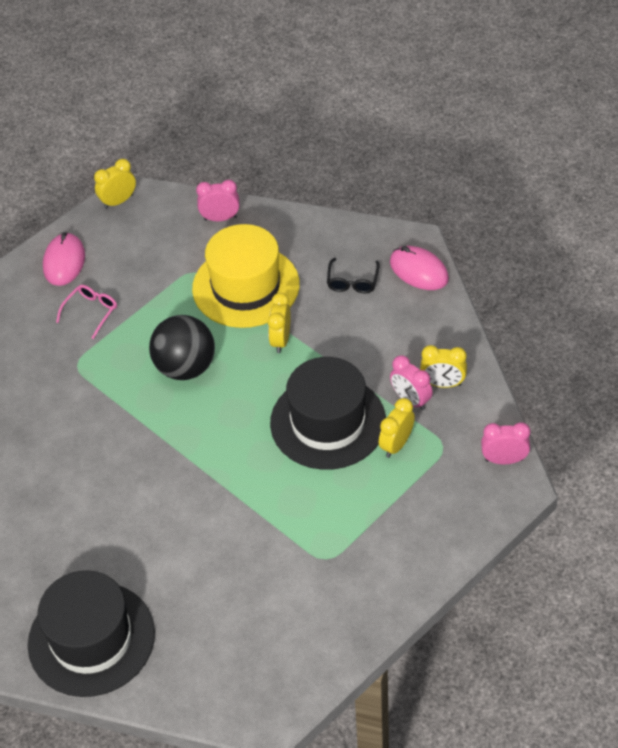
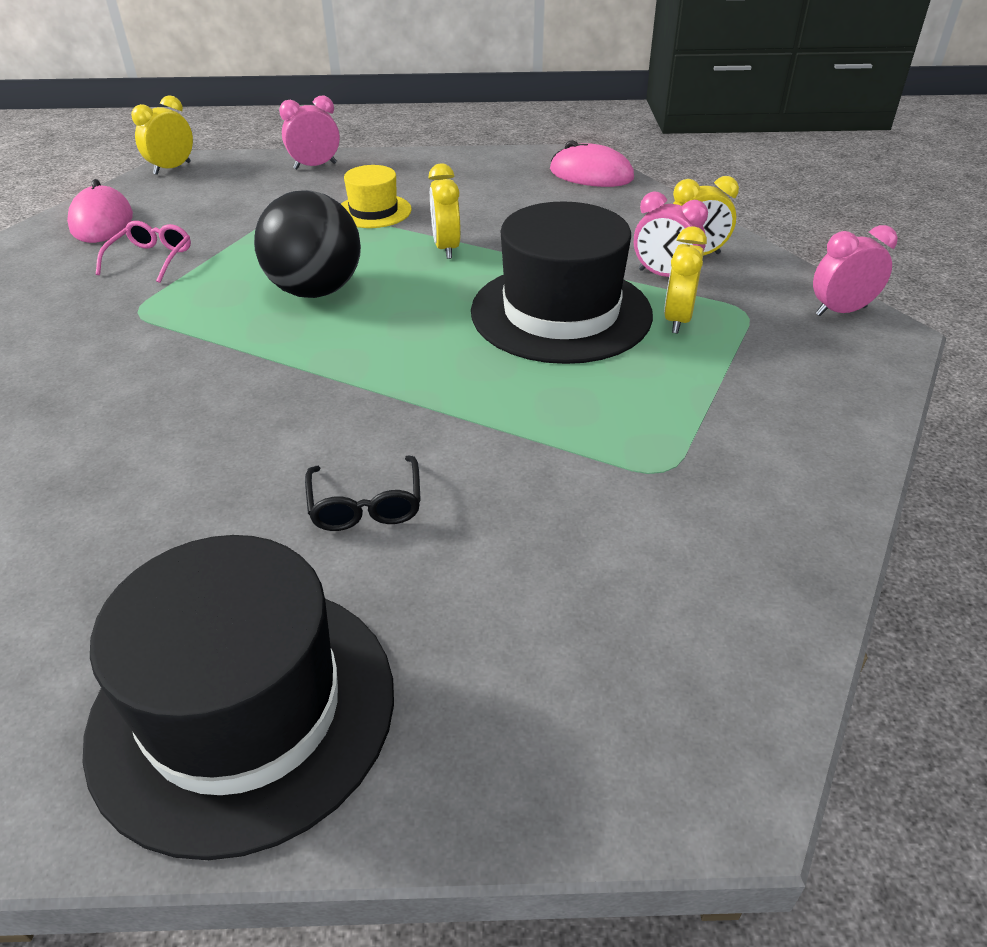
camera: 20 degrees left, 10 degrees down
yellow hat [192,224,300,328] -> yellow hat [341,165,412,228], size x0.50
black glasses [327,258,380,293] -> black glasses moved to [305,456,421,531]

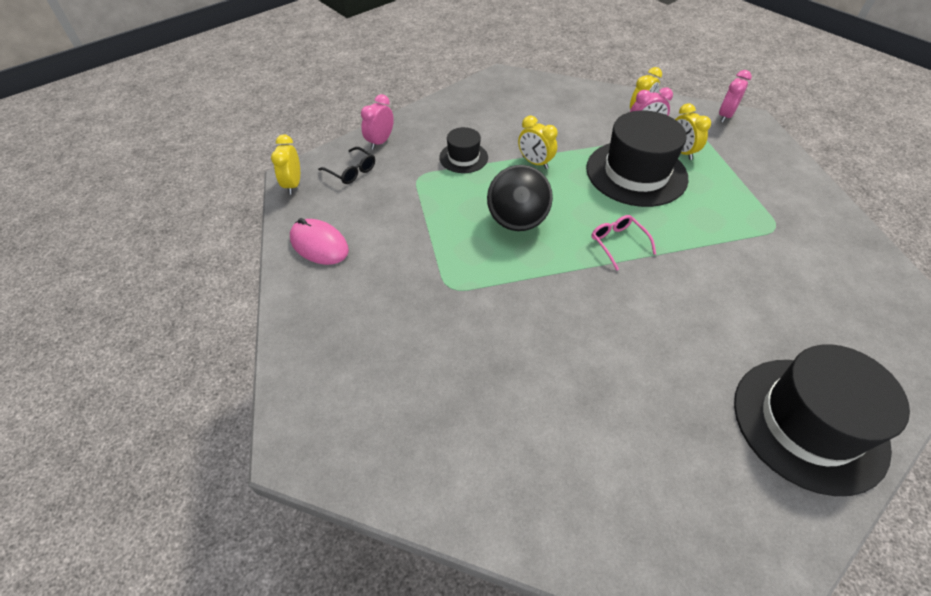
camera: 40 degrees left, 10 degrees up
pink glasses [96,221,191,283] -> pink glasses moved to [591,215,656,270]
black glasses [305,456,421,531] -> black glasses moved to [318,147,375,184]
yellow hat [341,165,412,228] -> black hat [439,127,488,173]
pink mouse [550,140,634,187] -> none

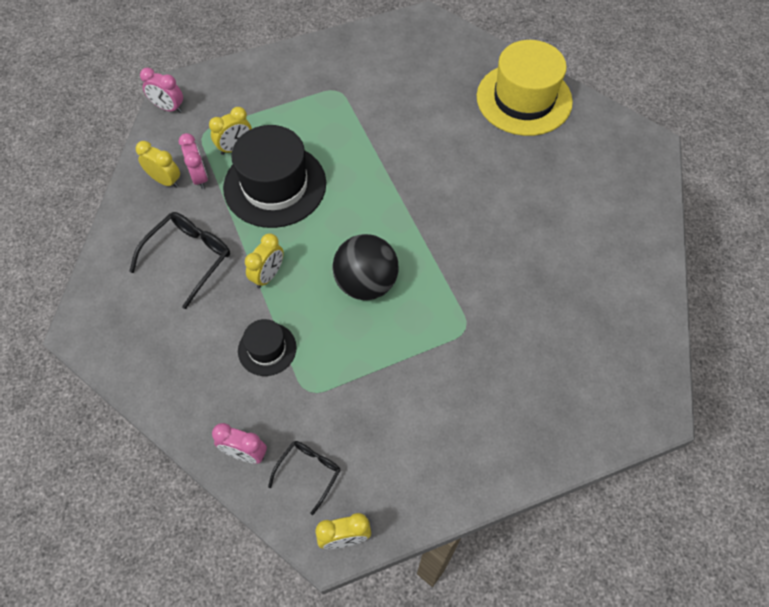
camera: 100 degrees left, 10 degrees up
pink mouse [290,218,349,265] -> none
pink glasses [591,215,656,270] -> none
black hat [734,344,910,496] -> yellow hat [477,40,573,136]
none -> black glasses [129,212,230,309]

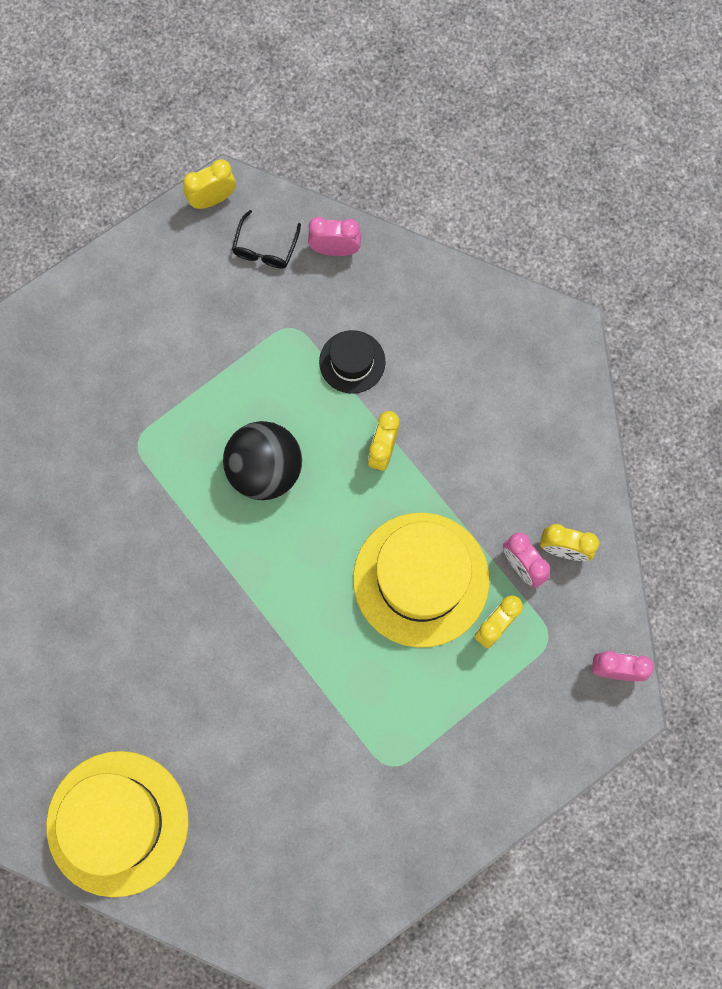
camera: 165 degrees right, 15 degrees up
black glasses [129,212,230,309] -> none
black hat [223,125,326,228] -> yellow hat [353,513,490,648]

